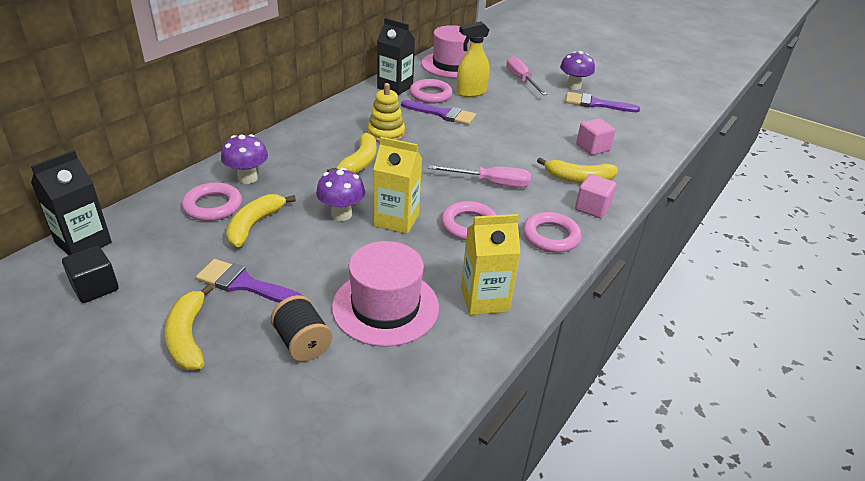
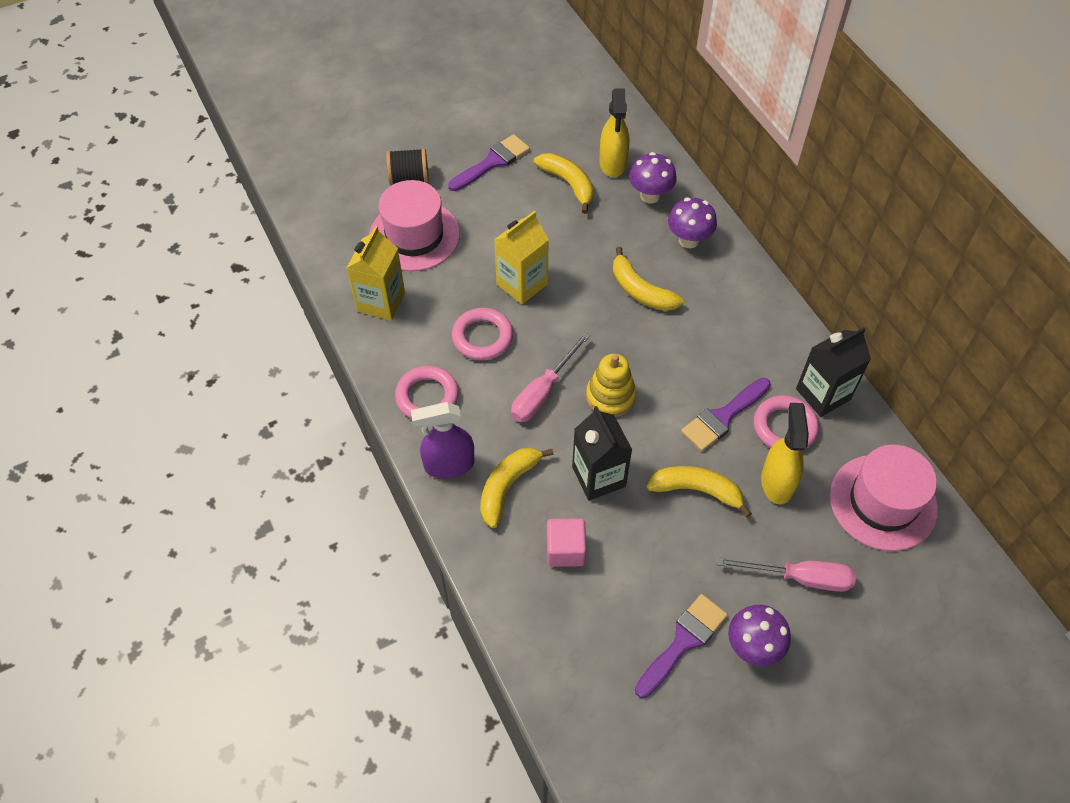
camera: 120 degrees right, 20 degrees up
black carton [31,150,112,255] -> black carton moved to [572,406,632,501]
black cube [62,246,119,303] -> none
yellow banana [165,284,213,370] -> yellow banana moved to [647,466,752,518]
pink ring [182,182,242,221] -> yellow spray bottle [599,89,629,177]
purple mushroom [316,168,365,221] -> purple mushroom moved to [668,197,717,249]
yellow stacking toy [368,83,405,142] -> yellow stacking toy moved to [586,354,636,417]
pink cube [575,174,617,218] -> purple spray bottle [411,402,474,478]

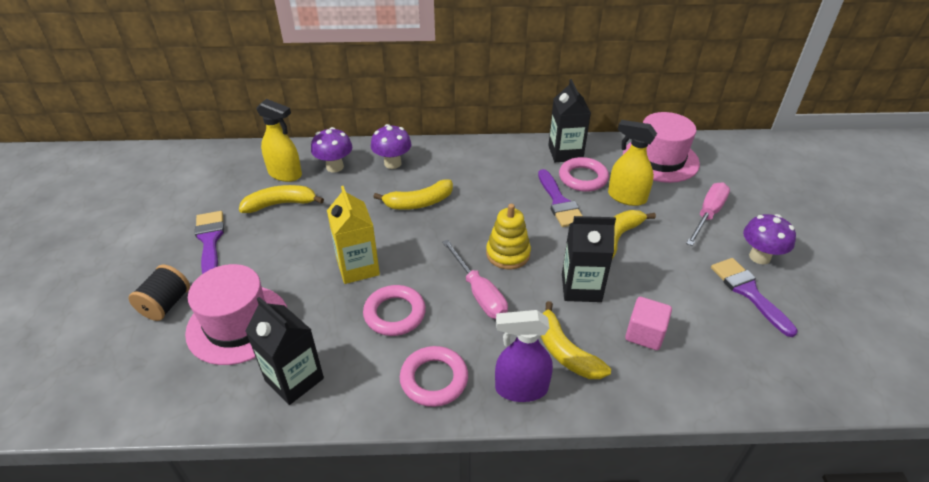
camera: 65 degrees left, 15 degrees down
yellow carton [347,226,405,321] -> black carton [245,297,324,405]
purple spray bottle [411,402,474,478] -> purple spray bottle turned 75 degrees clockwise [495,310,553,402]

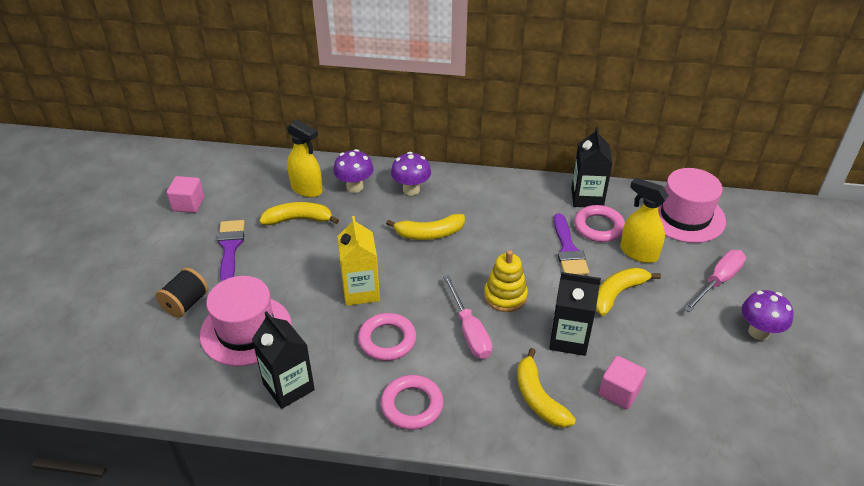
camera: 10 degrees right, 0 degrees up
purple spray bottle [495,310,553,402] -> none
purple brush [711,258,798,337] -> none
none -> pink cube [167,176,204,213]

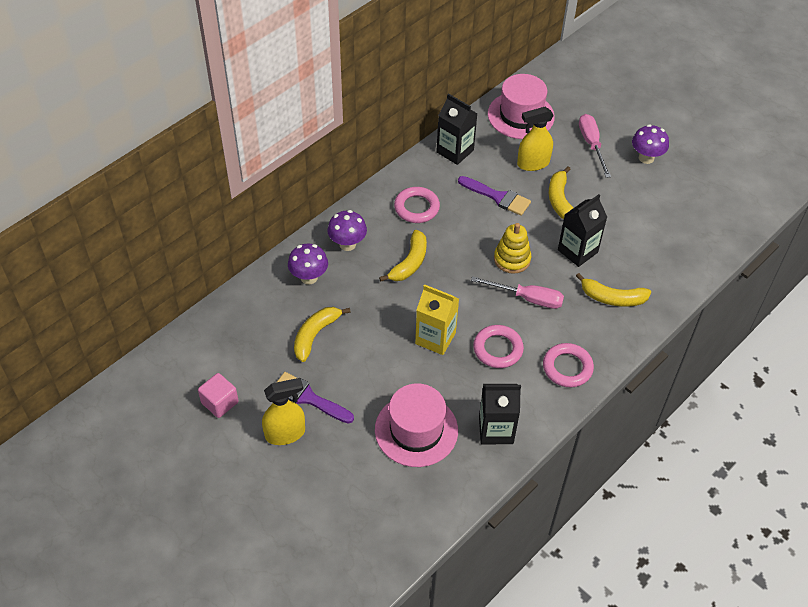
camera: 55 degrees left, 10 degrees up
black spool [156,268,208,318] -> none
yellow spray bottle [287,119,323,197] -> yellow spray bottle moved to [262,378,305,445]
pink ring [574,205,625,242] -> pink ring moved to [394,187,440,223]
pink cube [599,356,646,409] -> none

